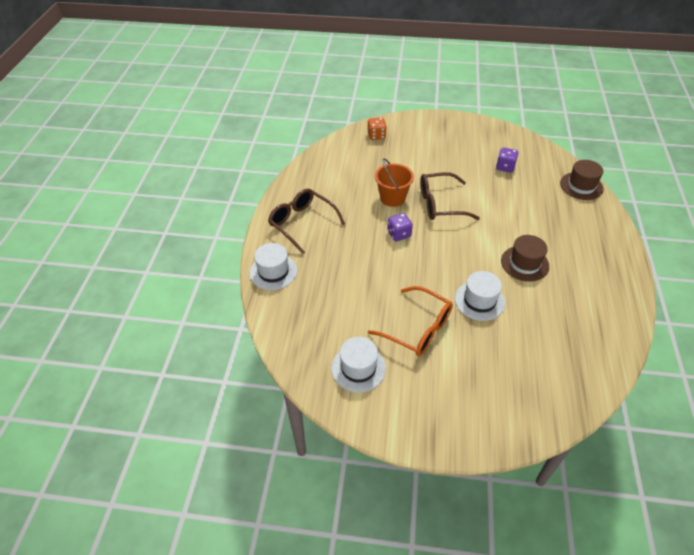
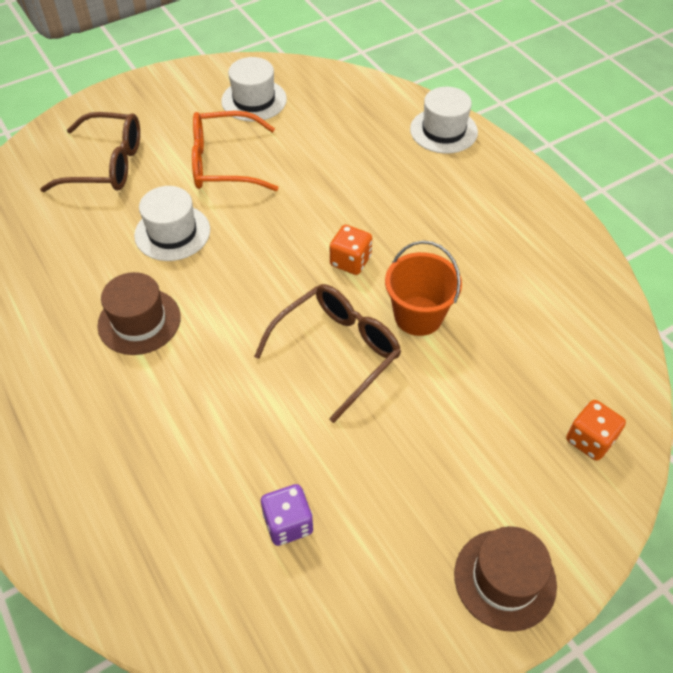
camera: 140 degrees right, 5 degrees up
brown glasses [268,188,345,254] -> brown glasses moved to [40,112,140,192]
purple dice [387,213,413,242] -> orange dice [330,225,372,275]
brown hat [560,160,604,200] -> brown hat moved to [454,526,557,632]

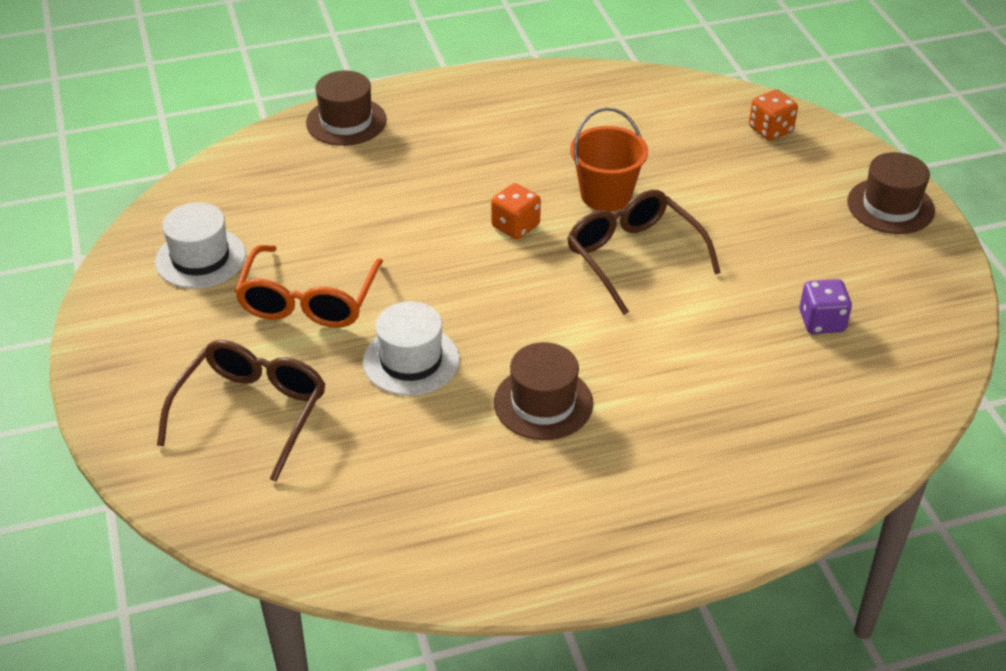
camera: 75 degrees left, 10 degrees down
white hat [410,87,478,154] -> brown hat [306,71,387,146]

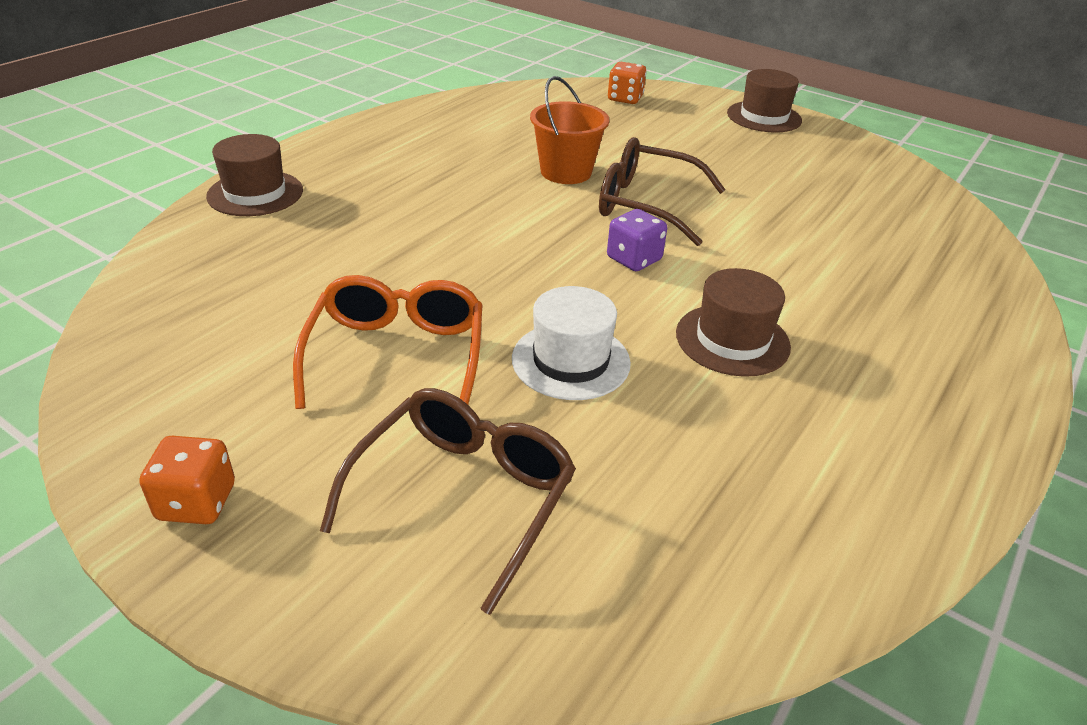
camera: 40 degrees left, 5 degrees down
white hat [155,203,246,288] -> none
brown glasses [157,340,325,482] -> brown glasses turned 45 degrees clockwise [320,388,576,615]
orange glasses [234,245,383,328] -> orange glasses turned 150 degrees counterclockwise [293,275,482,409]
orange dice [491,183,541,239] -> orange dice moved to [139,436,235,524]
purple dice [799,279,852,334] -> purple dice moved to [607,209,667,271]

